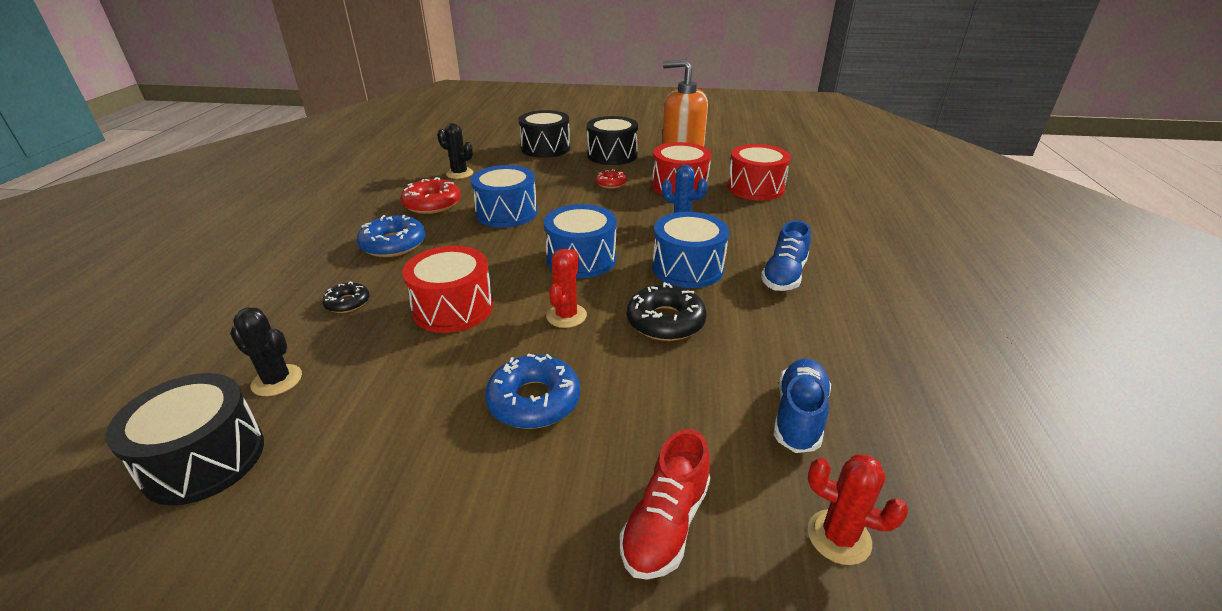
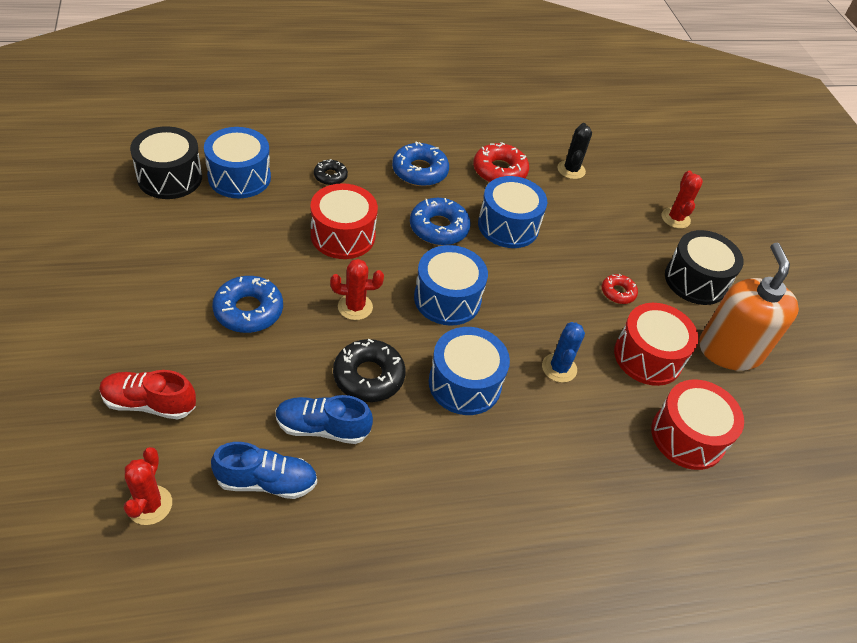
camera: 65 degrees right, 15 degrees up
black cactus [230,308,302,396] -> blue drum [204,127,271,198]
black drum [519,110,570,158] -> red cactus [662,170,703,229]
blue shoe [761,220,811,291] -> blue shoe moved to [276,395,373,444]
none -> blue donut [410,198,471,245]

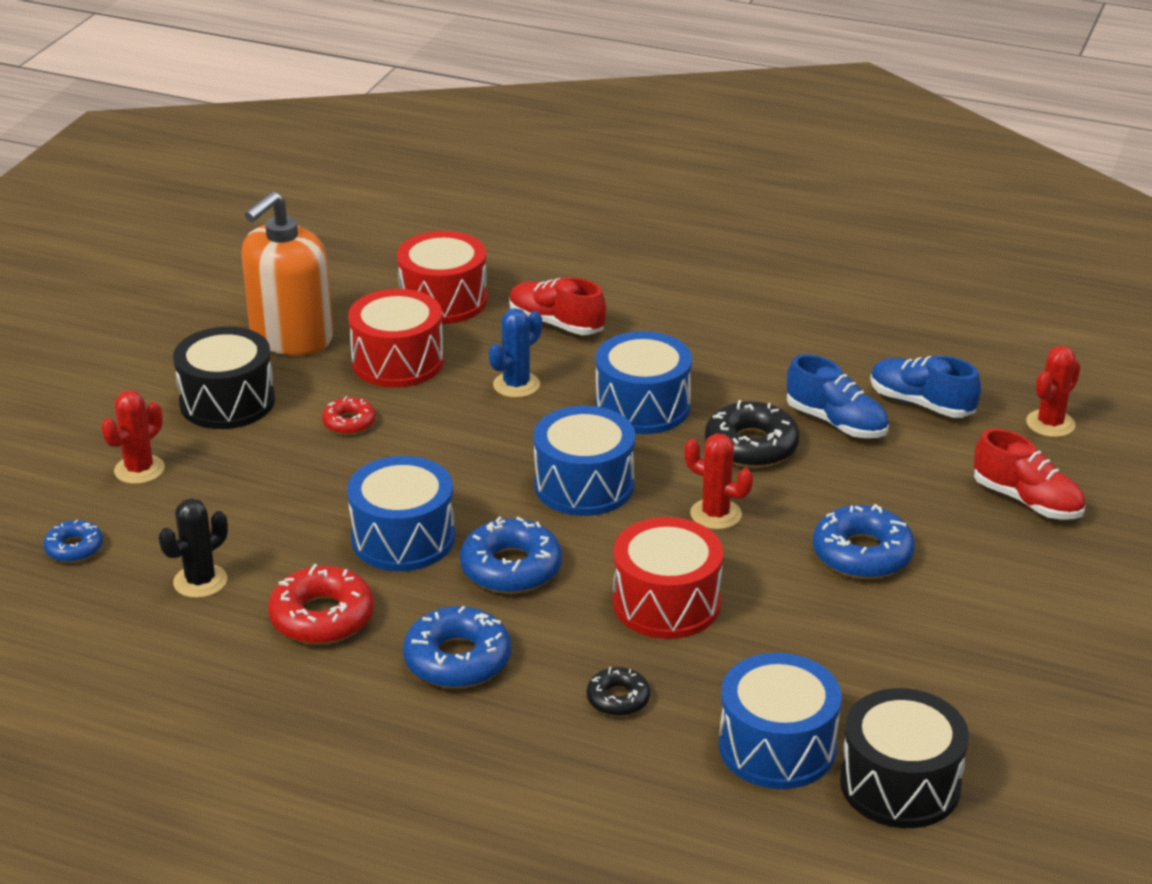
camera: 140 degrees left, 15 degrees down
none -> blue donut [43,520,103,563]
none -> red shoe [509,277,606,335]

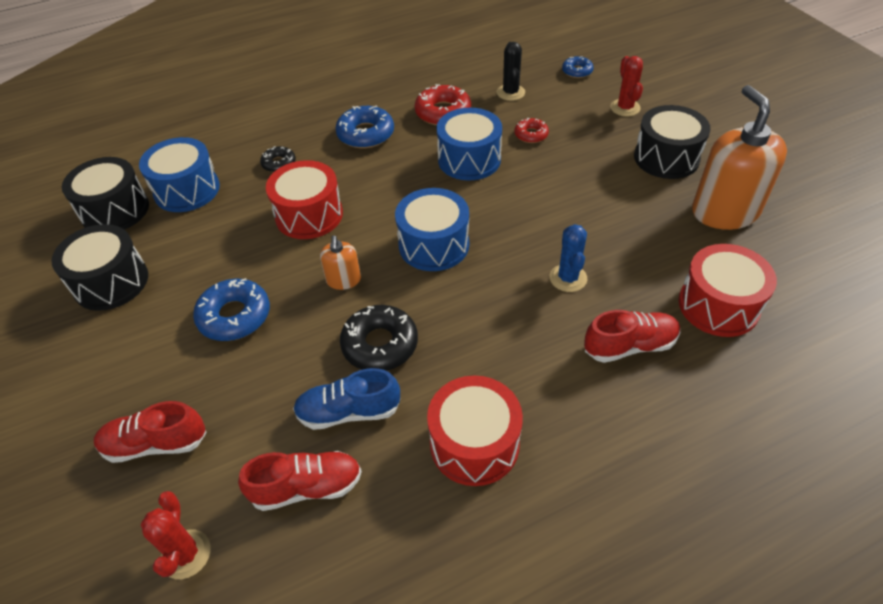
camera: 135 degrees right, 15 degrees up
red donut [322,396,376,435] -> red donut moved to [515,118,549,143]
red drum [348,289,444,388] -> red drum moved to [427,376,523,486]
blue donut [460,517,562,594] -> none
blue drum [595,331,692,434] -> none
red cactus [684,433,753,530] -> orange soap dispenser [320,235,361,290]
blue shoe [870,356,981,418] -> red shoe [238,451,362,511]
none -> black drum [51,224,148,311]

